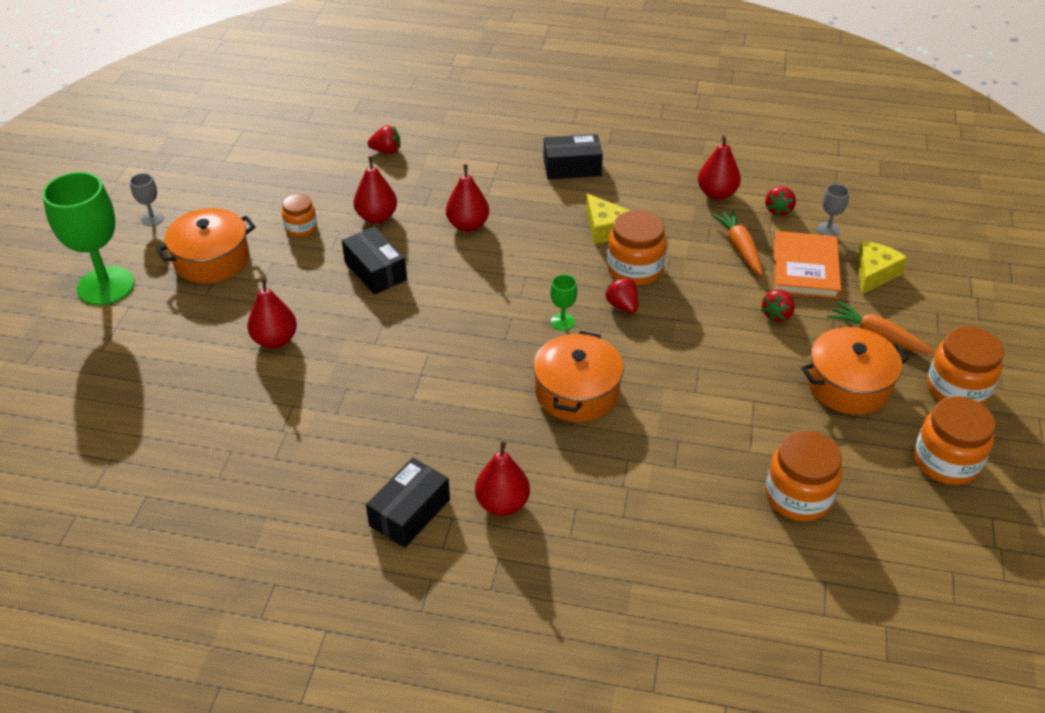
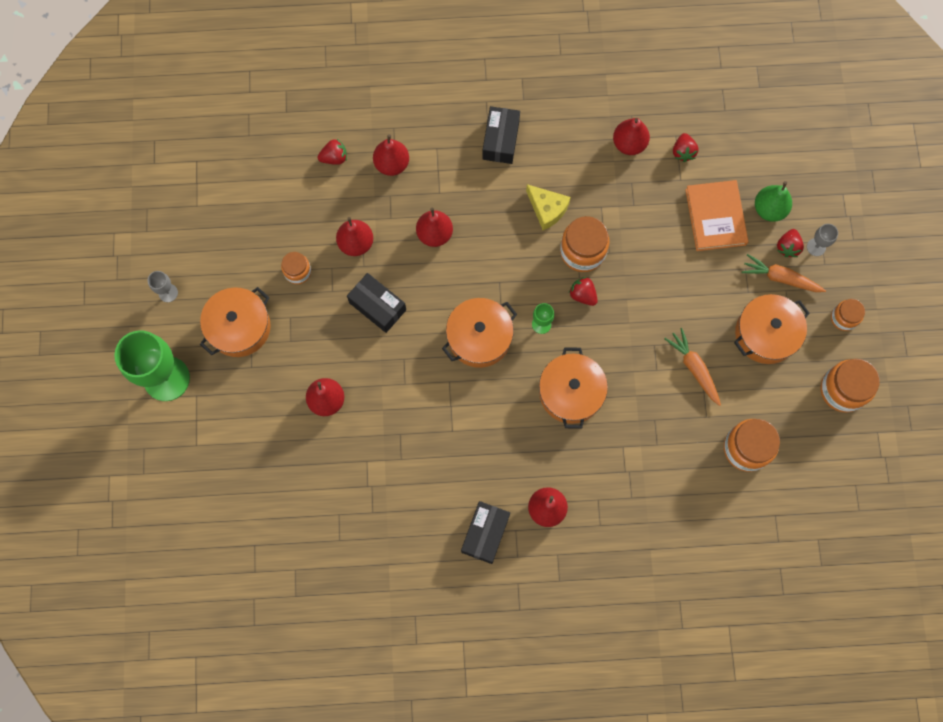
camera: 15 degrees left, 30 degrees up
black box [544,134,603,179] -> black box turned 60 degrees counterclockwise [482,106,520,164]
orange carrot [711,209,763,276] -> orange carrot moved to [664,328,721,406]
red strawberry [761,290,795,322] -> red strawberry moved to [777,229,804,257]
grey goblet [817,184,849,236] -> grey goblet moved to [807,224,838,256]
yellow cheese [856,241,908,295] -> green pear [755,181,792,222]
orange jar [927,326,1004,405] -> orange jar [831,299,865,331], size x0.59
none -> red pear [373,134,409,176]
none -> orange pot [442,298,517,368]

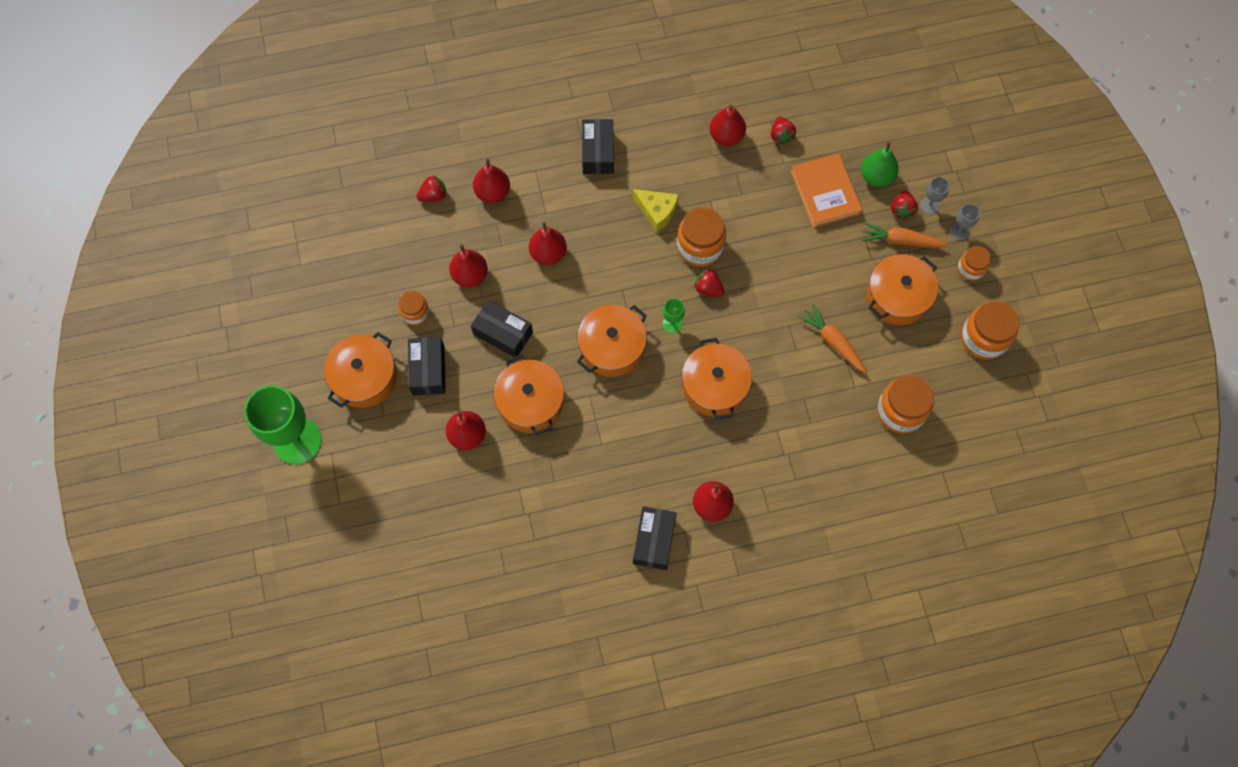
camera: 10 degrees left, 5 degrees down
grey goblet [148,271,178,302] -> grey goblet moved to [950,203,980,240]
none -> black box [408,337,446,396]
none -> orange pot [493,354,564,435]

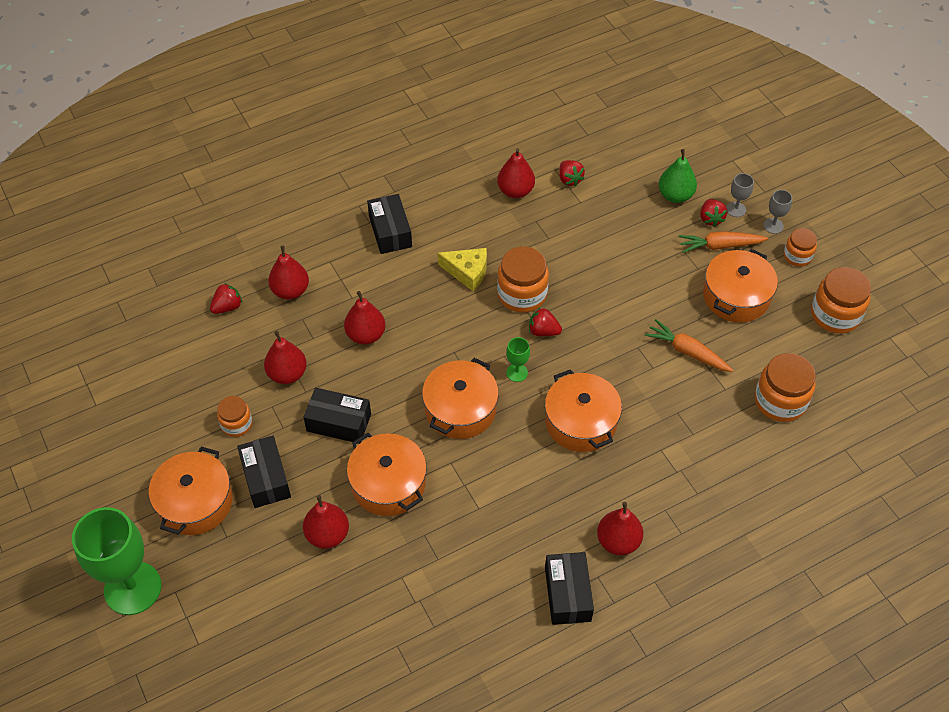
camera: 15 degrees left, 15 degrees down
orange book [790,153,863,228] -> none

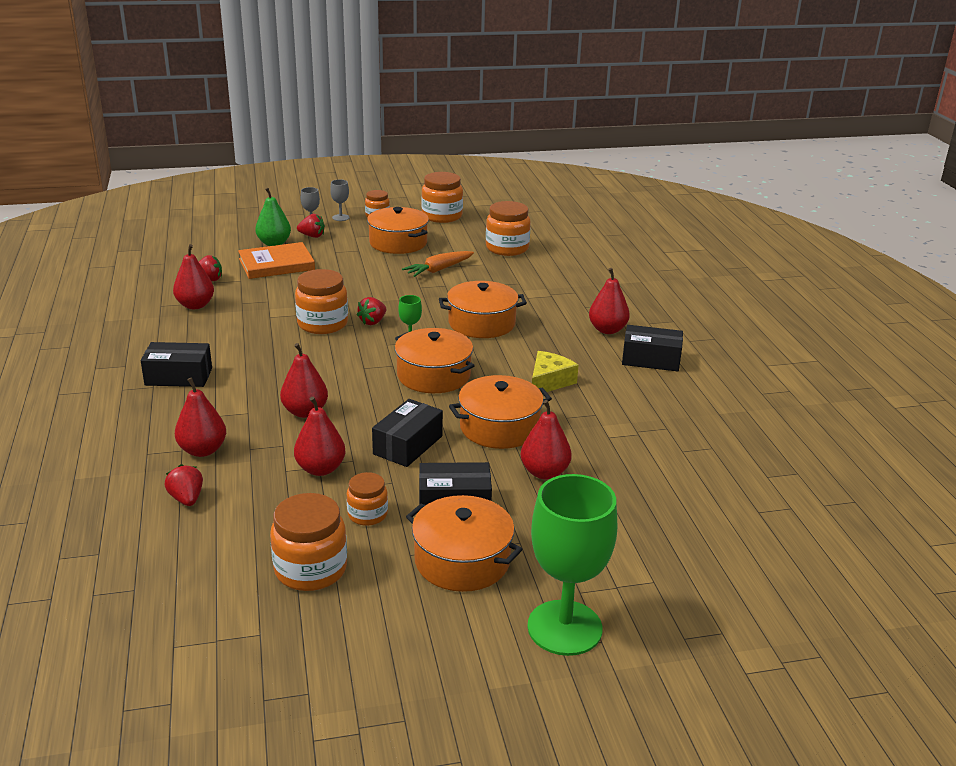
camera: 75 degrees left, 25 degrees down
yellow cheese [438,248,487,291] -> yellow cheese moved to [532,351,579,392]
orange carrot [679,231,768,253] -> none
none -> orange book [238,242,315,279]
none -> orange jar [270,493,347,591]

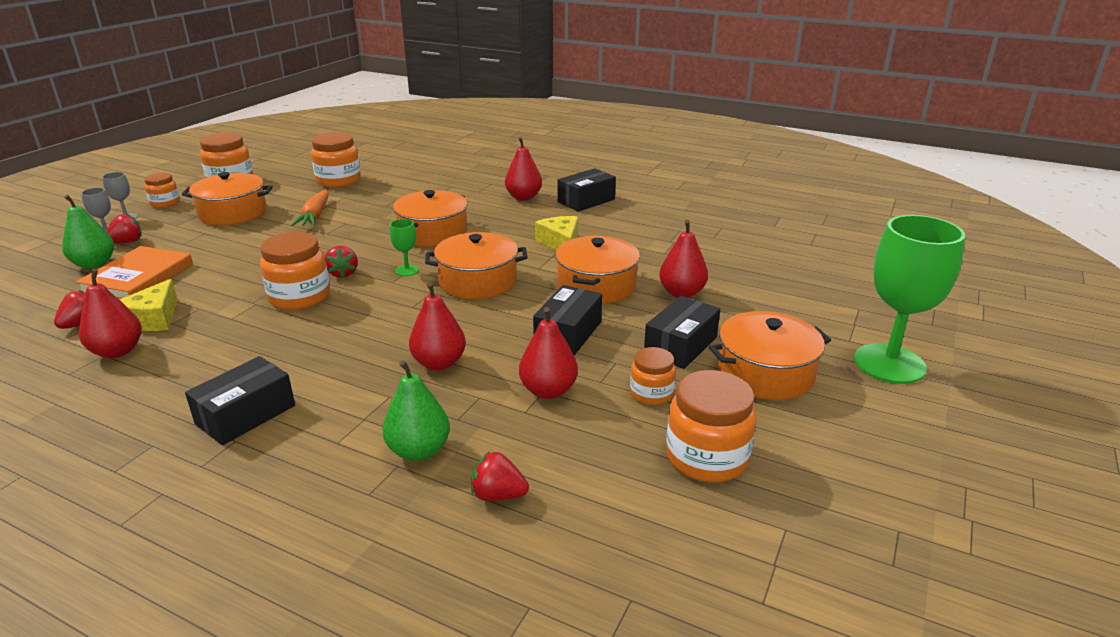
camera: 50 degrees left, 0 degrees up
red pear [175,377,226,457] -> green pear [382,360,450,461]
black box [372,399,443,467] -> black box turned 45 degrees clockwise [533,285,602,355]
none -> yellow cheese [119,279,178,331]

